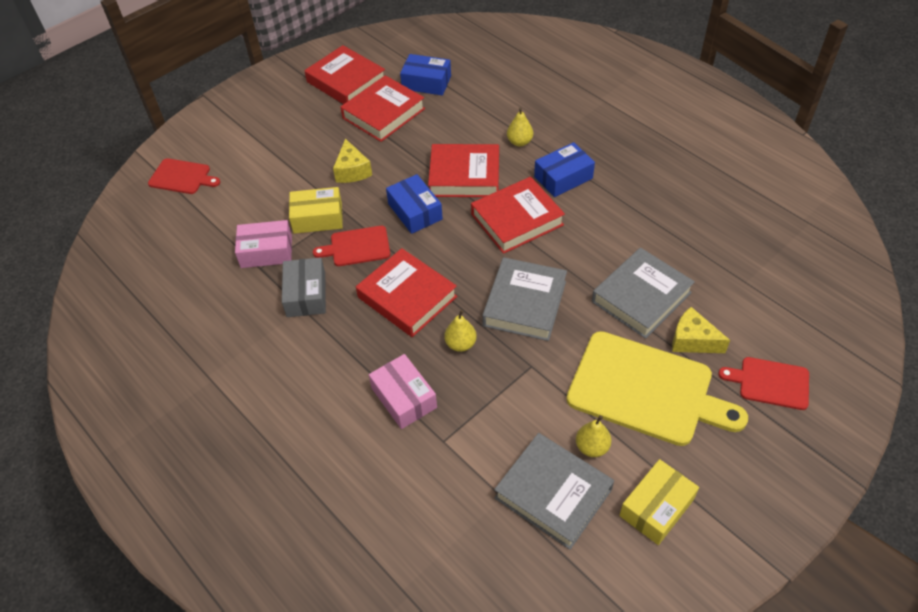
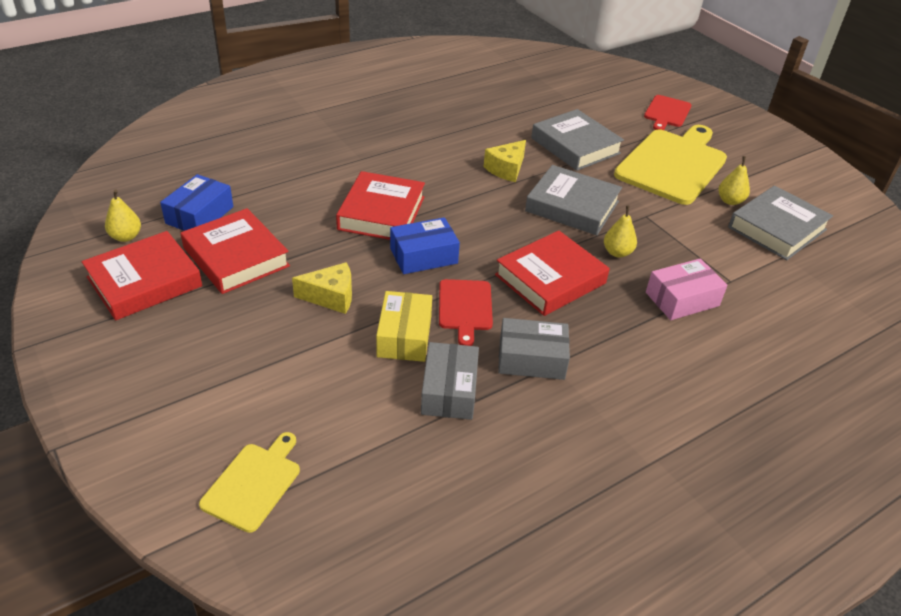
camera: 85 degrees left, 10 degrees down
red cutting board [148,158,220,194] -> yellow cutting board [199,432,300,533]
pink box [235,220,292,268] -> grey box [421,342,479,420]
red book [471,177,565,254] -> none
yellow pear [507,107,533,146] -> yellow pear moved to [105,189,141,242]
blue box [534,142,595,197] -> none
yellow box [619,459,699,545] -> none
yellow cheese [672,307,730,353] -> yellow cheese moved to [484,140,526,182]

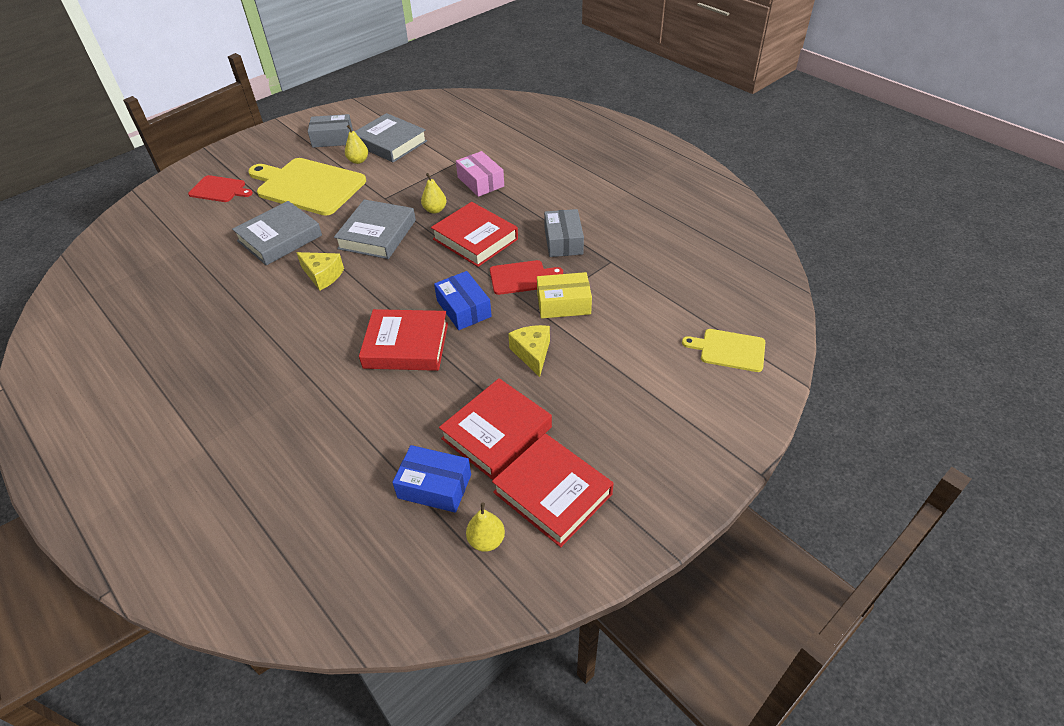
camera: 95 degrees left, 5 degrees up
grey box [421,342,479,420] -> grey box moved to [308,114,353,148]

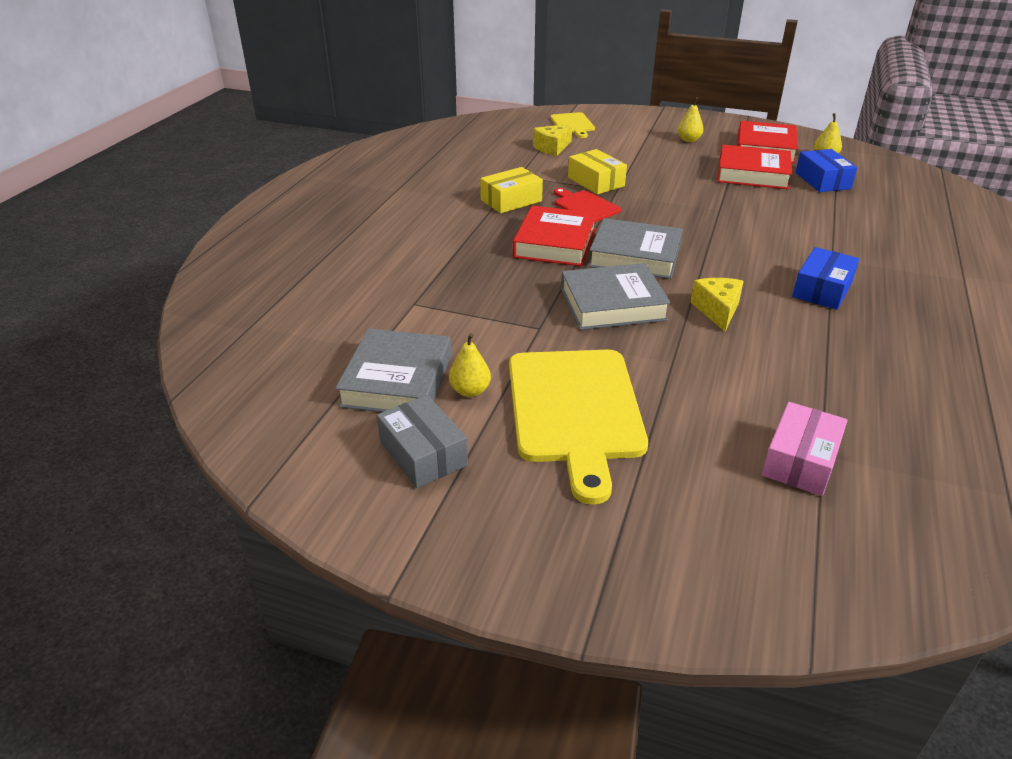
camera: 120 degrees left, 10 degrees down
red cutting board [188,175,253,202] -> none
grey book [232,201,322,266] -> grey book moved to [589,218,683,279]
red book [359,309,448,371] -> none
yellow pear [421,173,446,214] -> yellow pear moved to [678,97,703,142]
blue box [434,271,492,330] -> blue box moved to [792,247,859,310]
pink box [456,151,504,197] -> pink box moved to [762,402,848,496]
yellow cheese [508,325,550,377] -> yellow cheese moved to [533,124,572,156]
grey box [544,209,584,257] -> yellow box [480,167,543,213]

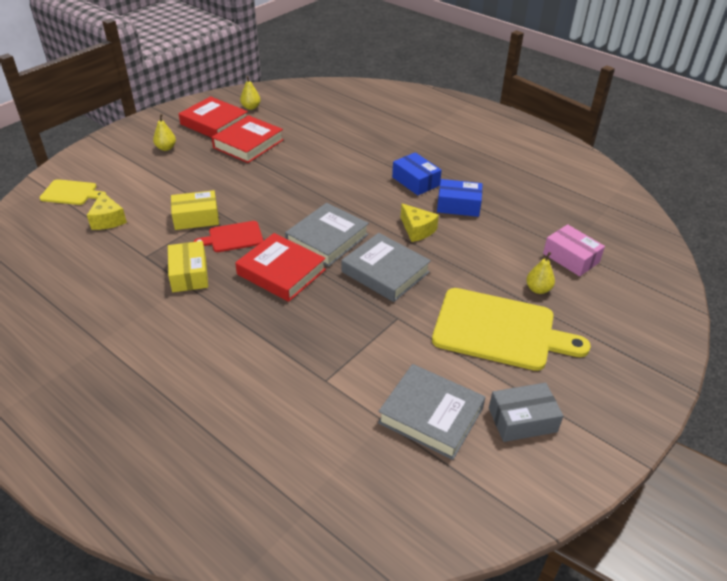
camera: 70 degrees left, 5 degrees up
yellow pear [449,333,491,397] -> yellow pear moved to [526,252,555,294]
grey book [561,263,671,330] -> grey book turned 60 degrees counterclockwise [341,233,431,302]
yellow cheese [691,278,744,331] -> yellow cheese turned 150 degrees counterclockwise [400,203,439,242]
blue box [795,149,857,192] -> blue box moved to [437,179,482,217]

